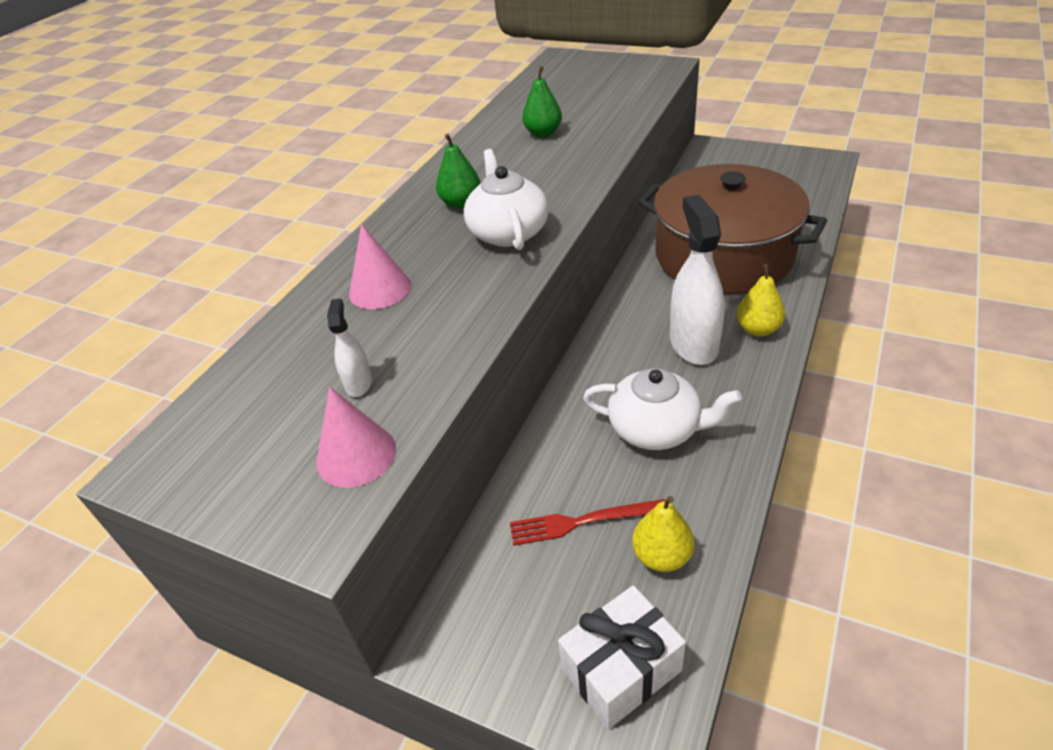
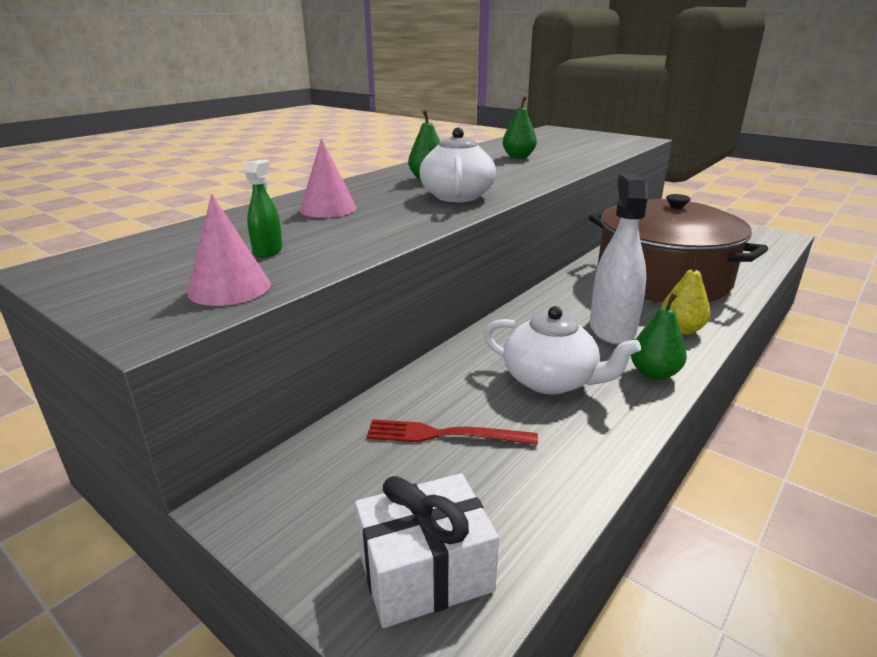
camera: 10 degrees right, 15 degrees down
white spray bottle [327,298,372,397] -> green spray bottle [245,160,283,258]
yellow pear [632,496,694,572] -> none
none -> green pear [631,293,687,380]

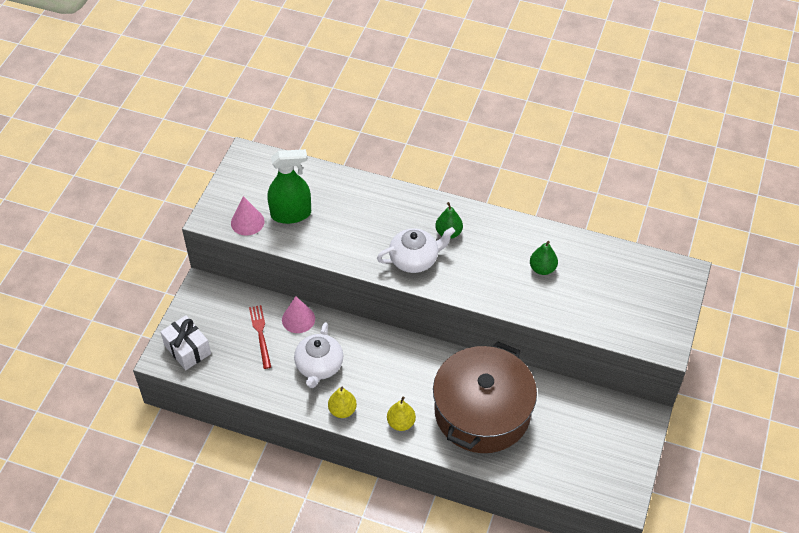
camera: 70 degrees right, 25 degrees up
green spray bottle [245,160,283,258] -> green spray bottle [268,149,311,224], size x2.08
pink cone [300,139,357,218] -> pink cone moved to [282,296,315,333]
white spray bottle [590,174,648,344] -> none
green pear [631,293,687,380] -> yellow pear [328,387,357,418]

